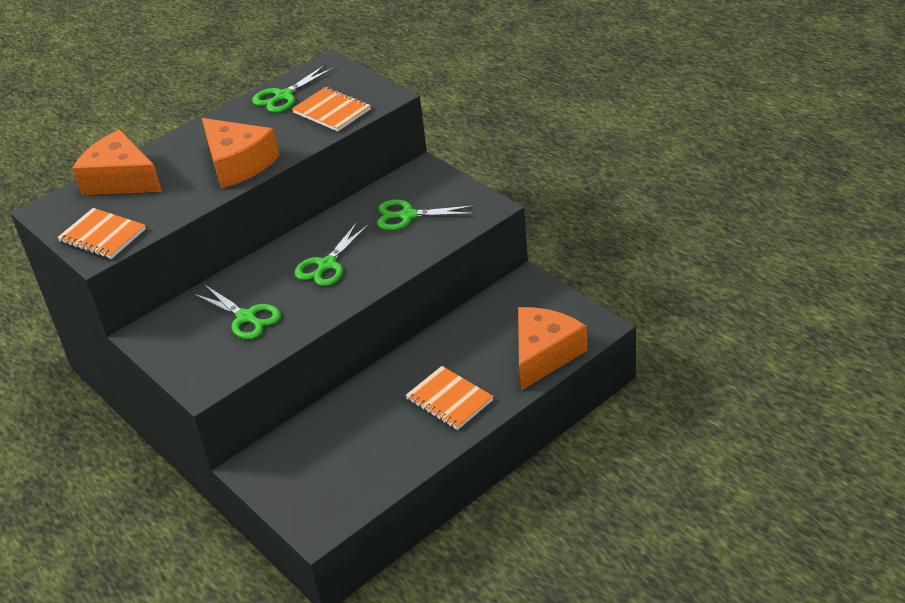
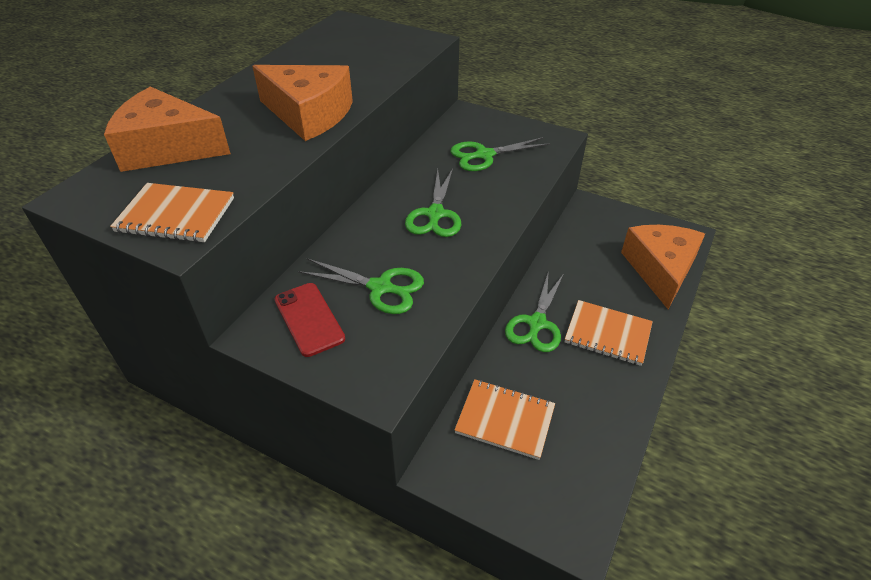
camera: 25 degrees left, 5 degrees up
green scissors [252,65,334,113] -> green scissors moved to [505,270,564,352]
orange notebook [292,87,371,131] -> orange notebook moved to [455,379,555,460]
none -> red phone [275,283,345,357]

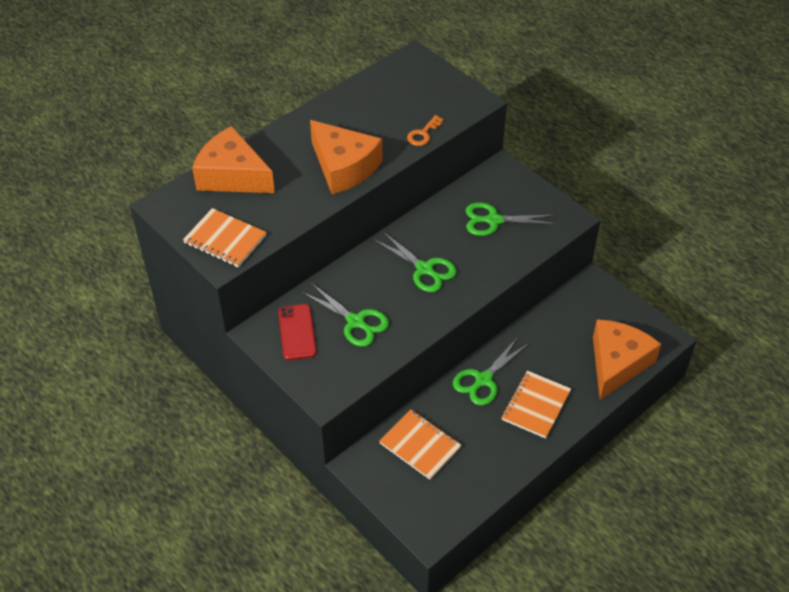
camera: 20 degrees right, 5 degrees up
green scissors [405,168,461,237] -> green scissors turned 75 degrees counterclockwise [373,231,457,292]
orange notebook [565,300,653,366] -> orange notebook turned 75 degrees clockwise [501,370,571,439]
none -> orange key [407,115,444,146]

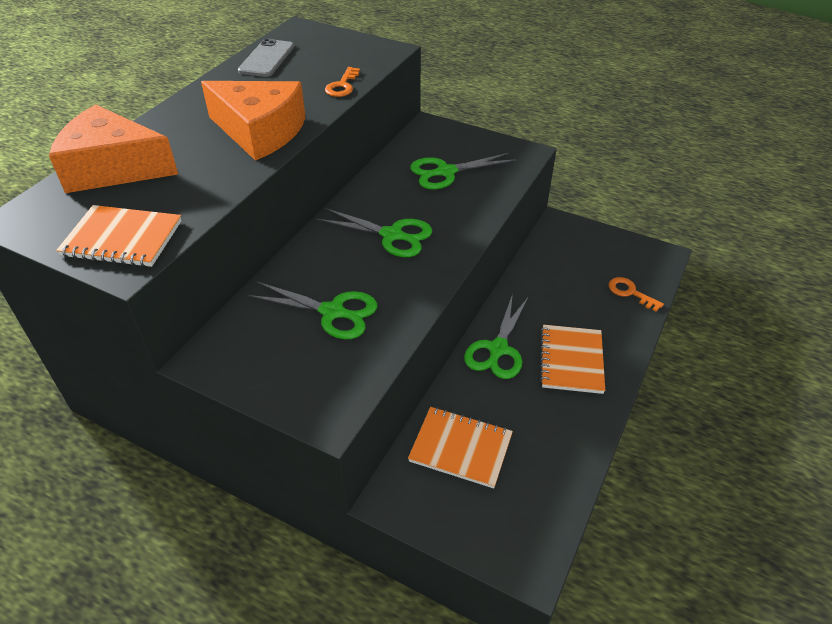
camera: 20 degrees left, 5 degrees down
red phone [278,304,317,360] -> none
orange cheese [593,319,661,400] -> orange key [609,277,664,312]
none -> grey phone [238,38,294,77]

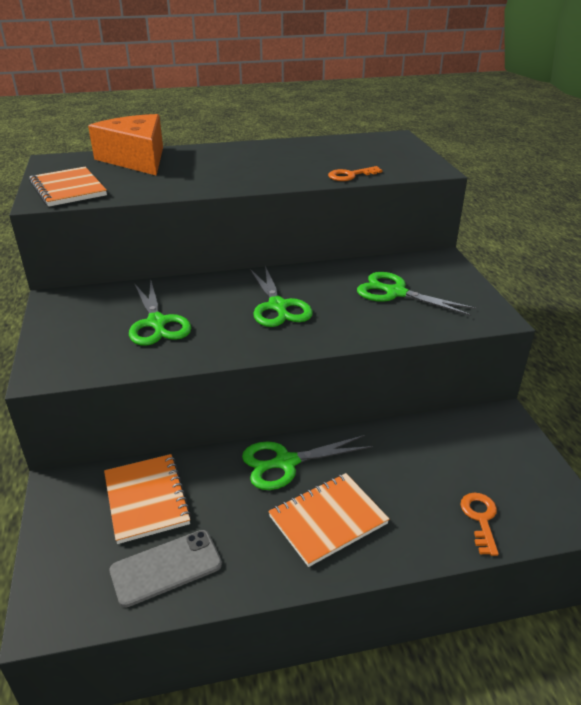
camera: 50 degrees right, 10 degrees down
orange cheese [201,81,306,161] -> none
grey phone [238,38,294,77] -> grey phone moved to [109,530,222,607]

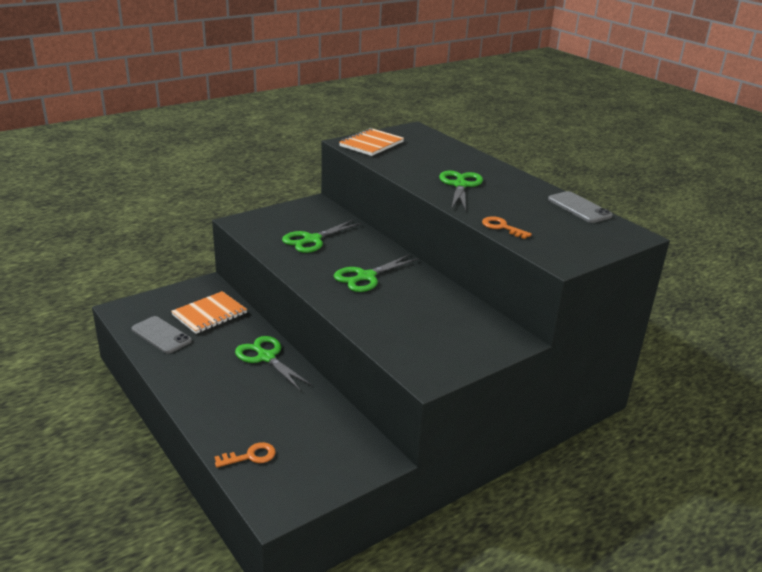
camera: 65 degrees right, 5 degrees down
orange cheese [88,114,163,176] -> none
orange notebook [268,473,389,567] -> none
green scissors [357,272,476,316] -> green scissors moved to [439,170,483,211]
none -> grey phone [548,191,613,223]

